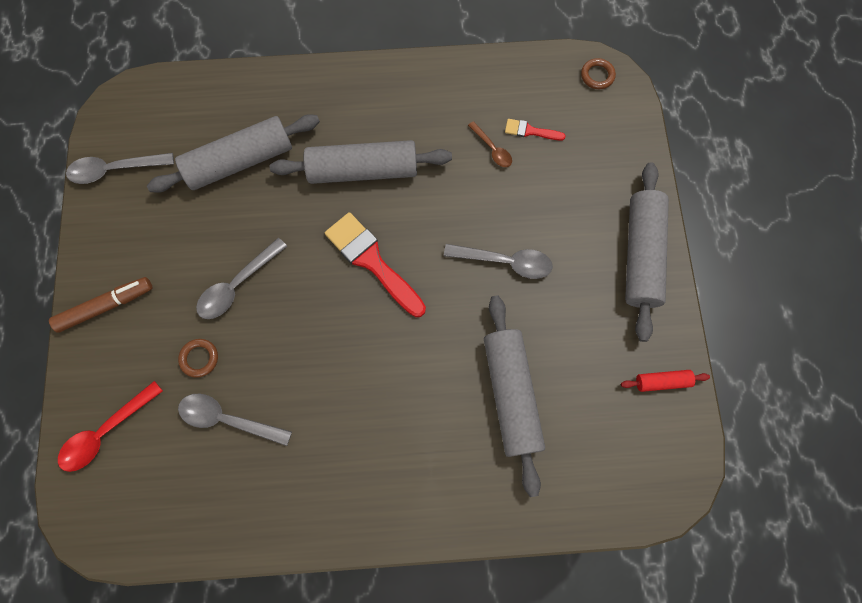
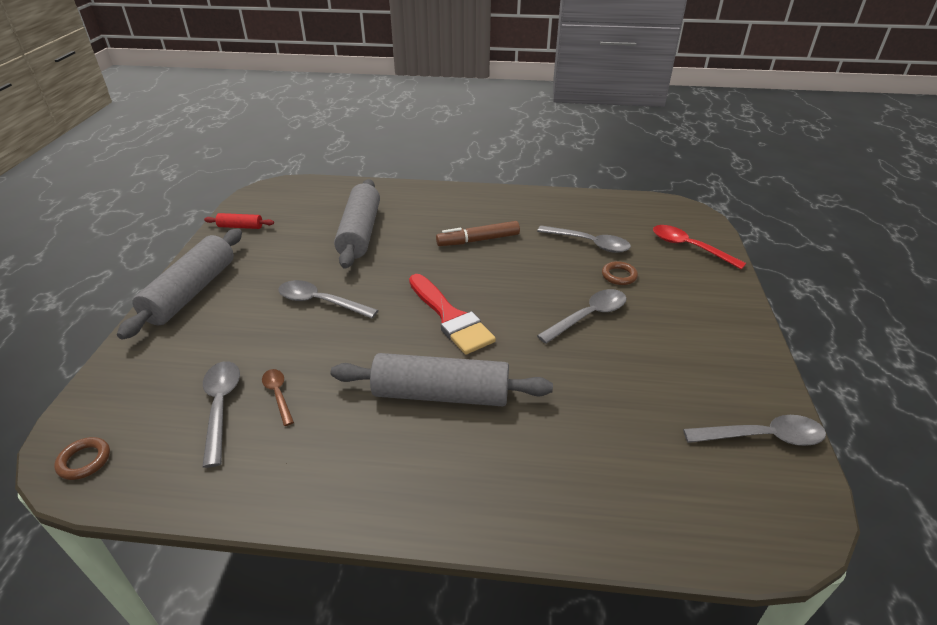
camera: 170 degrees left, 35 degrees down
brown marker [49,277,152,333] -> brown marker moved to [436,221,520,246]
red spoon [58,381,163,472] -> red spoon turned 105 degrees counterclockwise [653,225,746,269]
grey rolling pin [147,114,320,193] -> none
red brush [505,119,566,141] -> grey spoon [202,361,240,468]

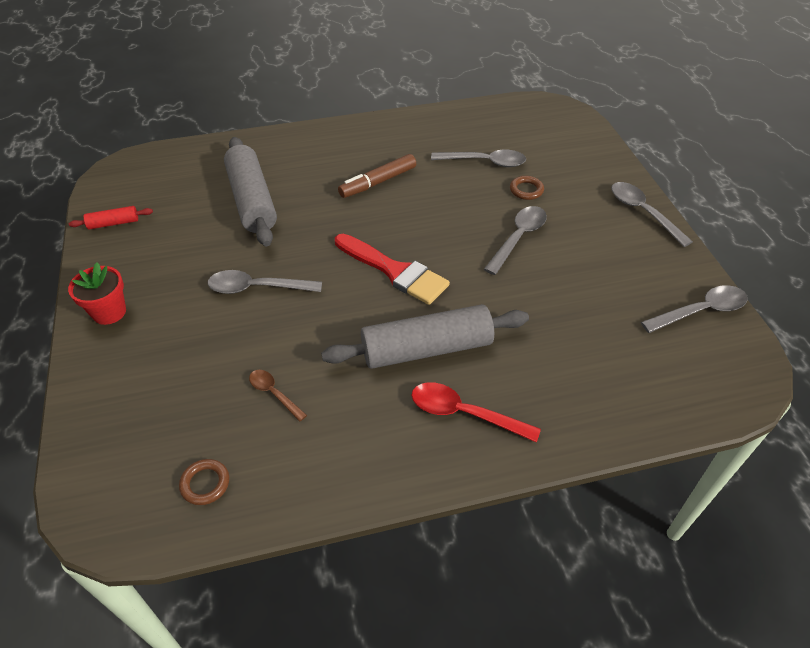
camera: 20 degrees left, 10 degrees up
brown ring [54,437,110,480] -> brown ring moved to [179,459,229,505]
grey rolling pin [117,229,242,339] -> red flower pot [68,262,126,325]
grey spoon [202,361,240,468] -> grey spoon moved to [611,182,693,247]
red spoon [653,225,746,269] -> red spoon moved to [411,382,541,443]

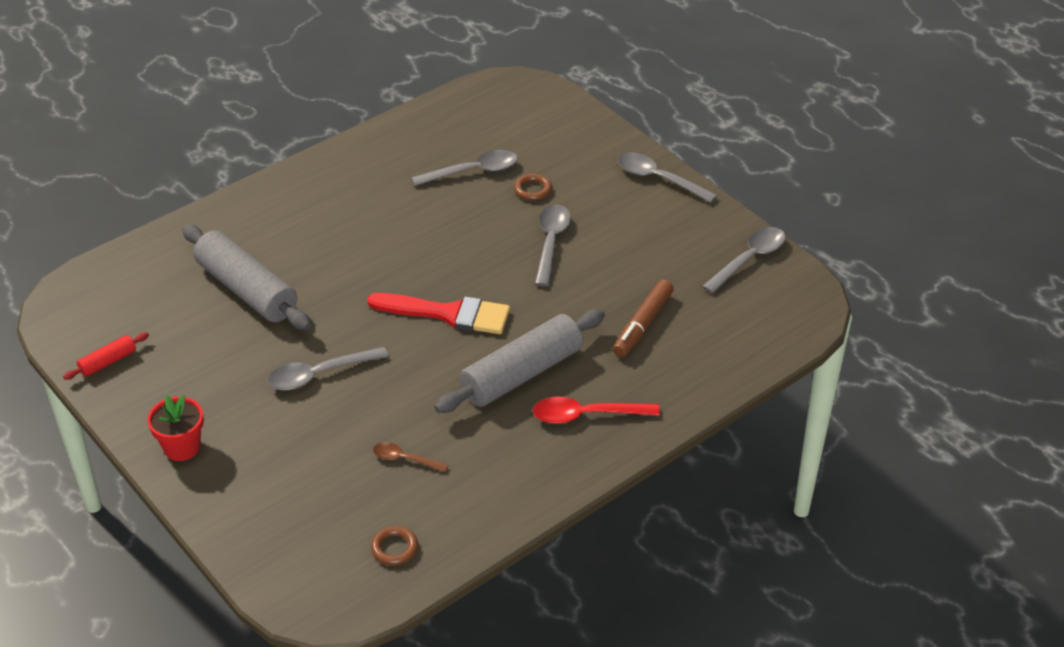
camera: 25 degrees left, 5 degrees down
brown marker [338,154,416,198] -> brown marker moved to [613,279,674,357]

